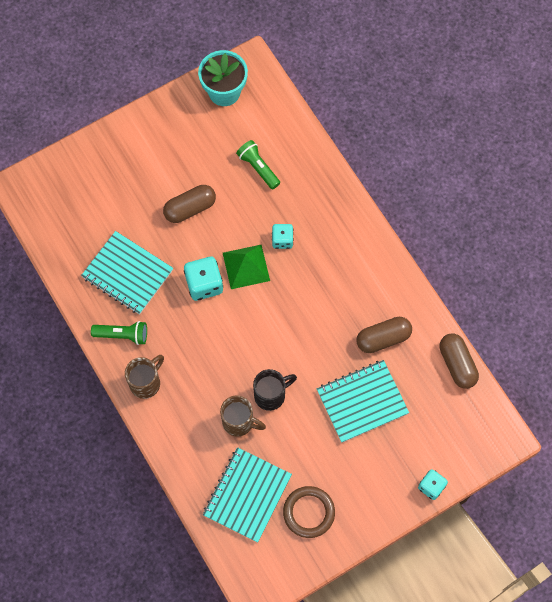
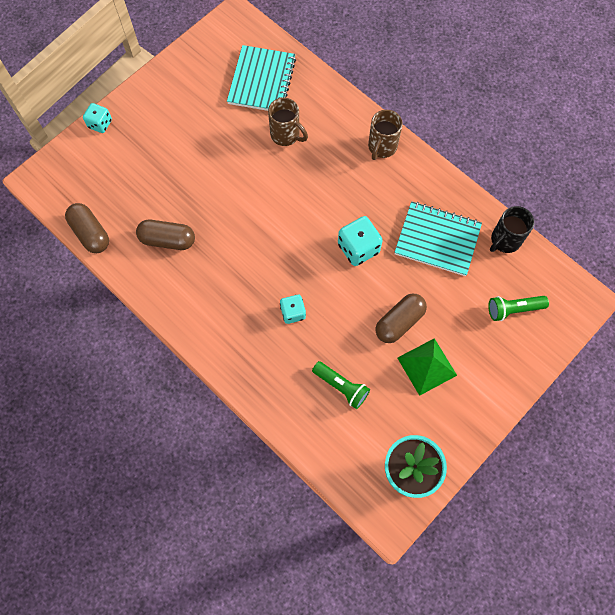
camera: 165 degrees right, 0 degrees up
green flashlight [91,321,147,345] -> green flashlight moved to [488,296,549,321]
brown mug [220,396,266,437] -> brown mug turned 150 degrees counterclockwise [268,98,308,146]
green pyramid [223,245,270,289] -> green pyramid moved to [397,338,457,396]
black mug [253,369,297,411] -> black mug moved to [490,206,534,253]
brown ring [283,486,335,538] -> none
turquoise notebook [317,360,409,443] -> none
brown capsule [356,317,412,353] -> brown capsule turned 45 degrees clockwise [136,220,195,250]

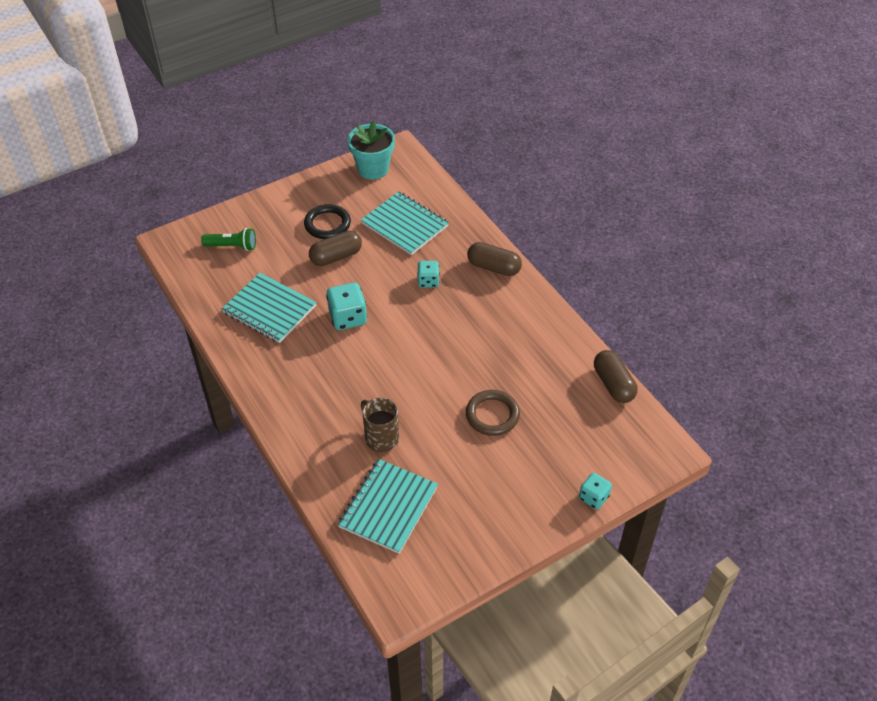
camera: 165 degrees left, 20 degrees down
brown capsule [136,220,195,250] -> brown capsule moved to [467,242,522,276]
green flashlight [312,361,370,409] -> turquoise notebook [361,191,449,255]
brown mug [368,110,403,160] -> none
green pyramid [397,338,457,396] -> black ring [304,204,351,239]
black mug [490,206,534,253] -> none
none -> brown ring [466,390,520,436]

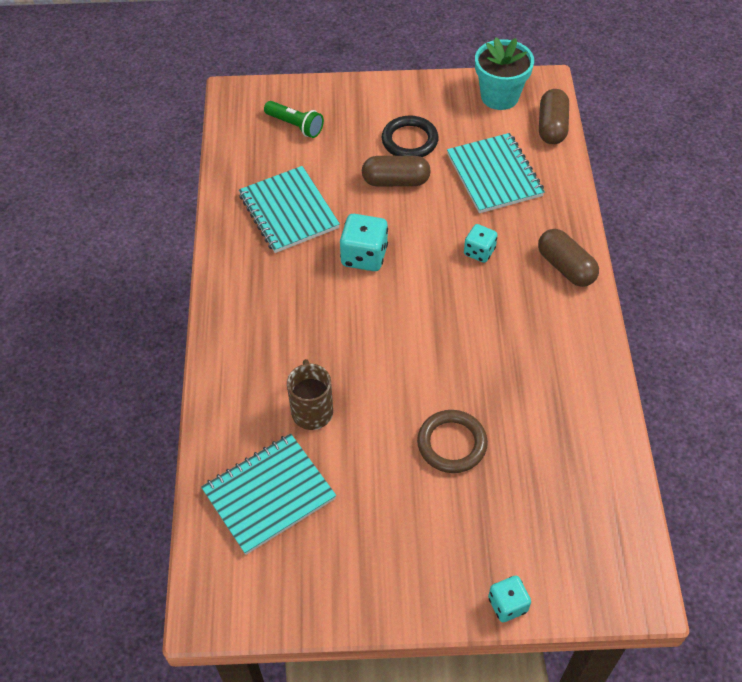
camera: 30 degrees right, 5 degrees up
brown capsule [594,350,638,403] -> brown capsule moved to [539,89,569,144]

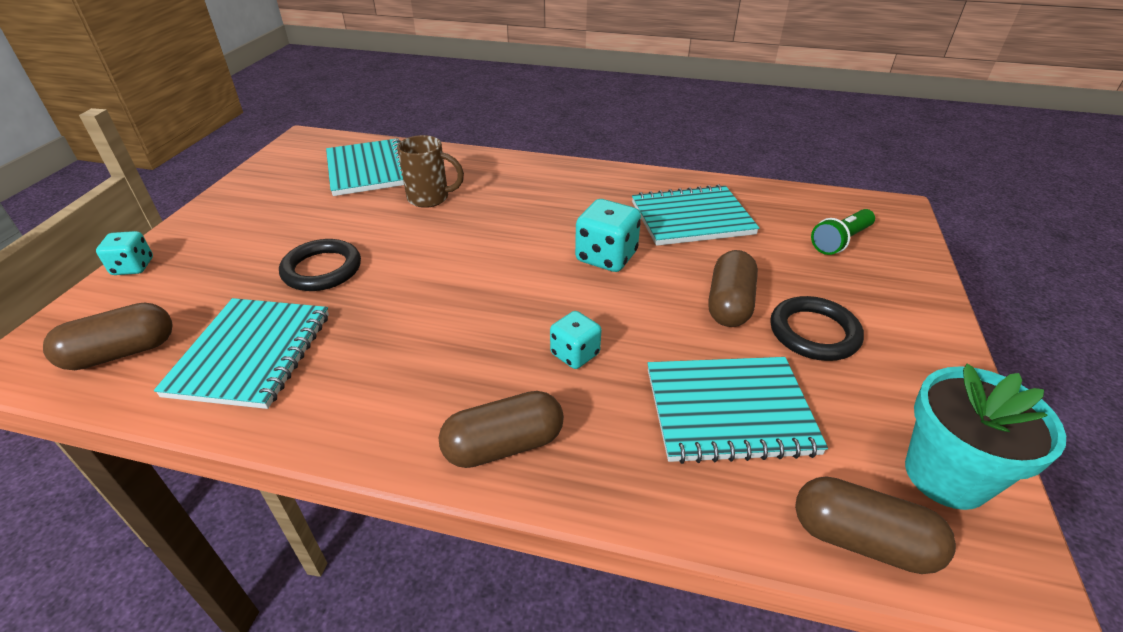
camera: 105 degrees right, 15 degrees down
brown ring [417,410,488,473] -> black ring [279,239,361,291]
none -> brown capsule [43,302,173,370]
none -> turquoise notebook [154,298,329,409]

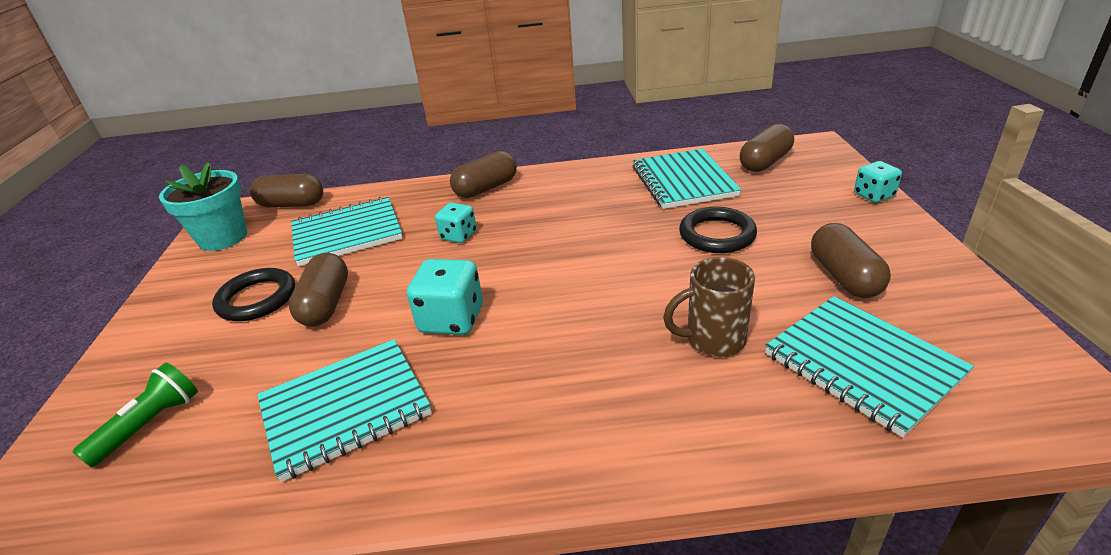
camera: 165 degrees right, 5 degrees down
none -> brown capsule [811,223,891,298]

